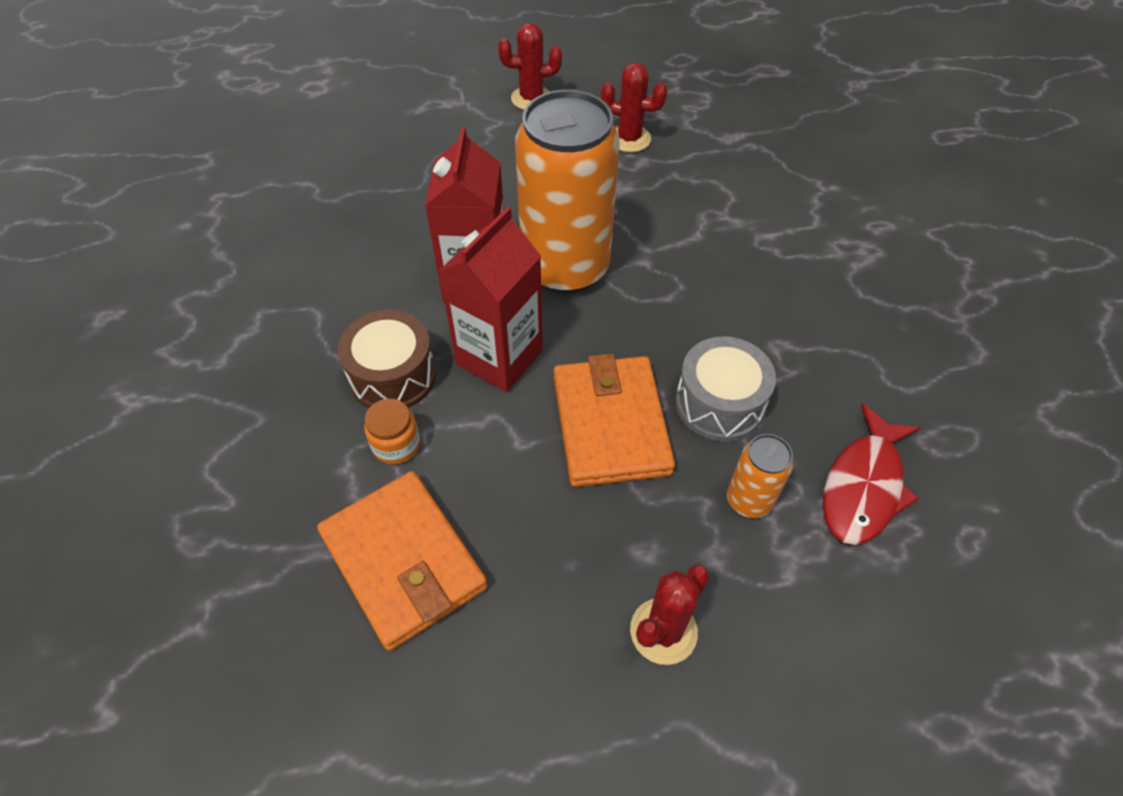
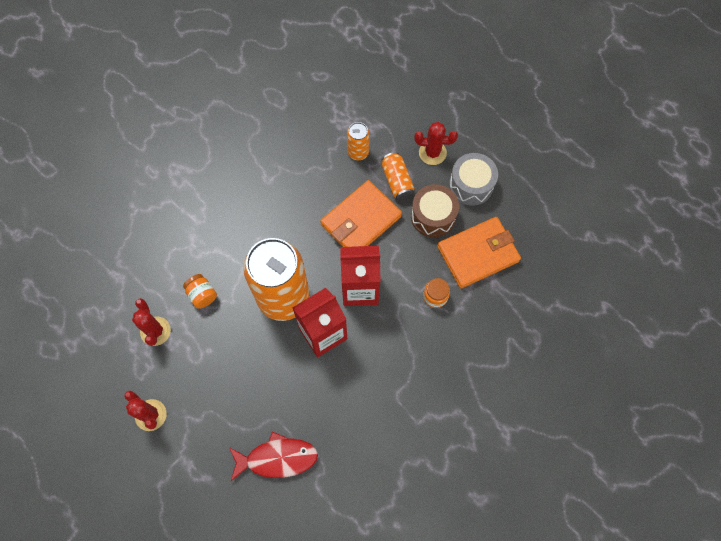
camera: 125 degrees left, 15 degrees up
orange wallet [317,471,488,651] -> orange wallet turned 45 degrees clockwise [437,217,521,288]
brown drum [338,310,436,408] -> brown drum moved to [411,184,459,237]
grey drum [676,336,776,441] -> grey drum moved to [449,153,498,206]
red fish [823,403,920,545] -> red fish moved to [229,431,318,481]
none -> orange jar [183,274,217,309]
none -> orange can [382,152,414,200]

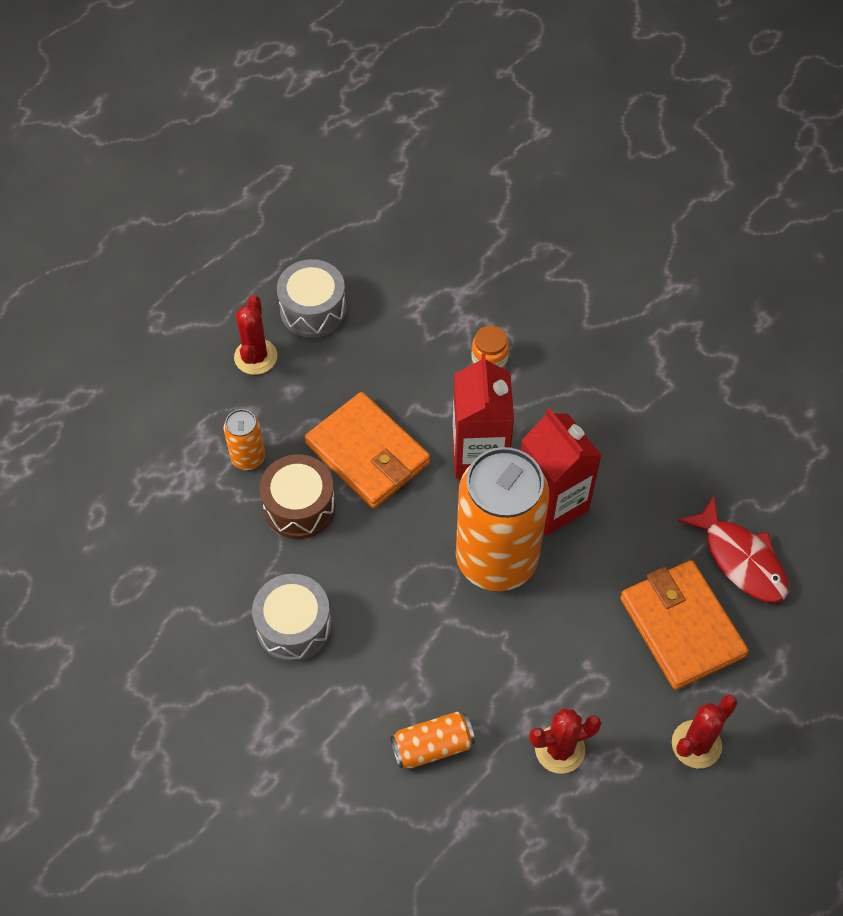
camera: 90 degrees left, 10 degrees down
orange jar [183,274,217,309] -> none
red fish [229,431,318,481] -> red fish turned 150 degrees clockwise [678,495,789,603]
orange can [382,152,414,200] -> orange can moved to [390,712,475,768]
brown drum [411,184,459,237] -> brown drum moved to [260,454,336,539]
orange wallet [437,217,521,288] -> orange wallet moved to [620,560,748,690]
none -> grey drum [252,574,332,662]

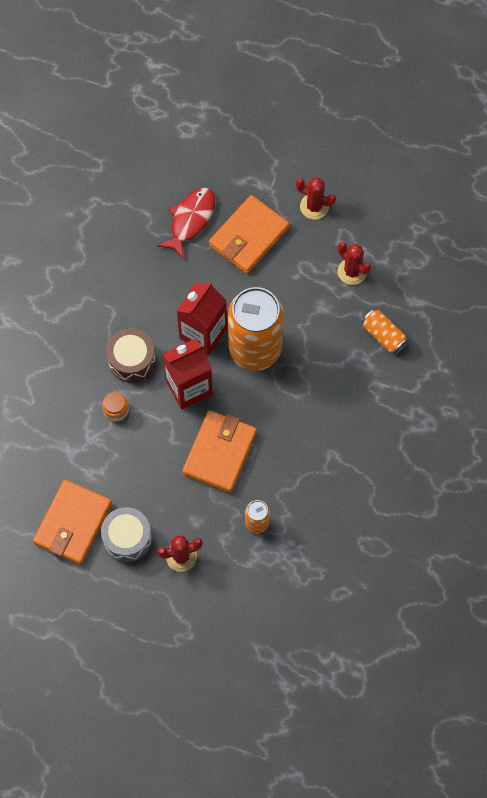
camera: 115 degrees left, 10 degrees up
grey drum [252,574,332,662] -> none
brown drum [260,454,336,539] -> brown drum moved to [106,328,155,383]
none -> orange wallet [33,480,112,565]

